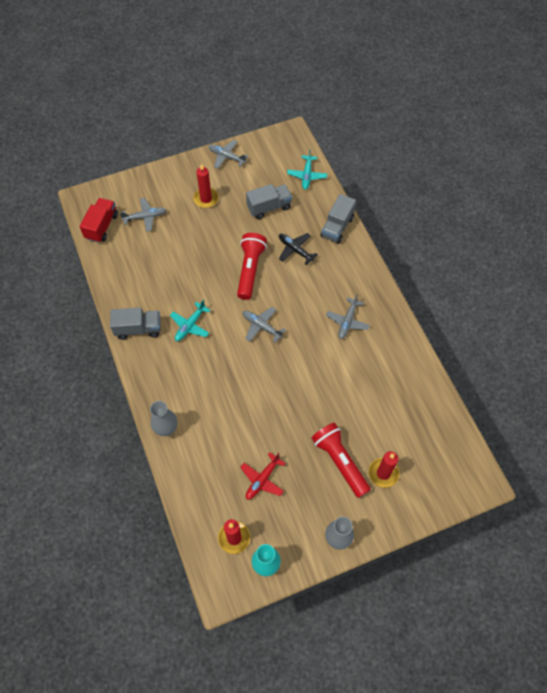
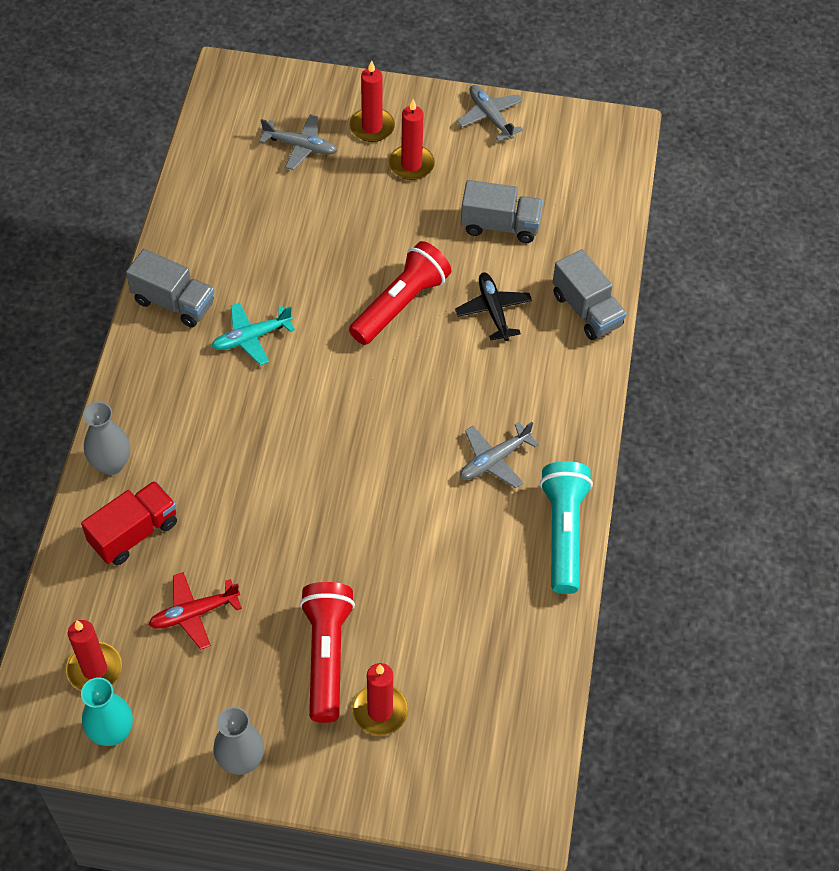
camera: 30 degrees right, 5 degrees down
red truck [80,198,118,243] -> red truck moved to [81,481,177,565]
grey plane [243,307,286,343] -> none
turquoise plane [287,149,327,190] -> none
grey truck [321,194,356,244] -> grey truck turned 90 degrees counterclockwise [552,249,627,340]
none -> red candle [350,60,395,142]
none -> turquoise flashlight [540,461,593,594]

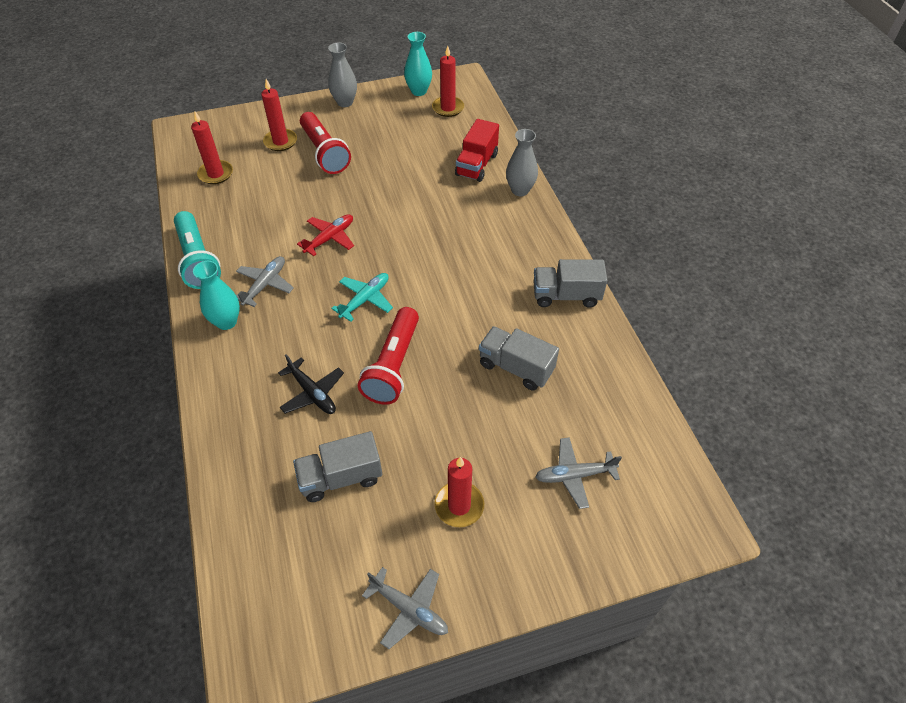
camera: 155 degrees right, 5 degrees down
red plane [148,572,242,650] -> red plane moved to [297,214,354,256]
turquoise plane [212,302,295,365] -> turquoise plane moved to [331,273,393,322]
red candle [350,60,395,142] -> red candle moved to [191,112,233,184]
grey truck [552,249,627,340] -> grey truck moved to [479,326,559,391]
none -> turquoise vase [193,261,240,330]

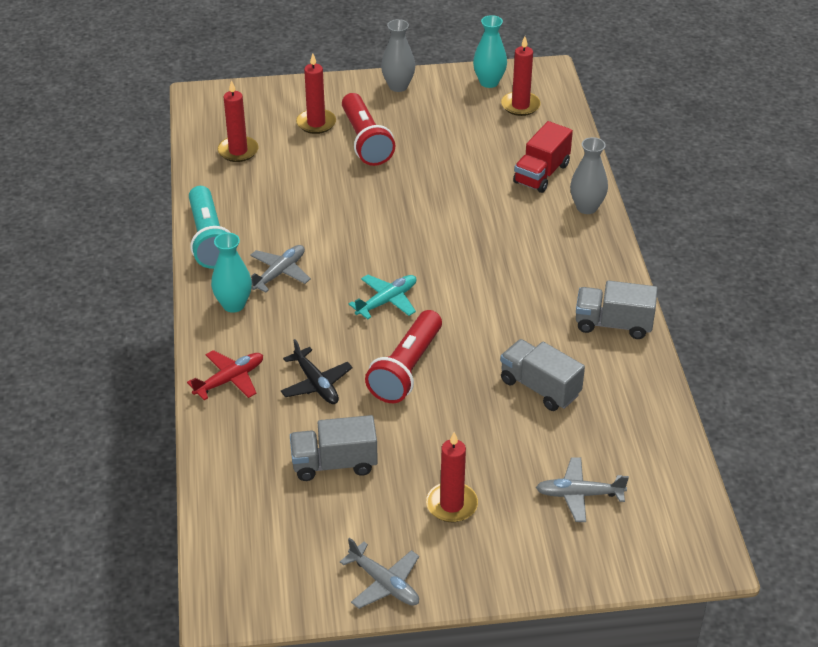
camera: 10 degrees right, 10 degrees down
red plane [297,214,354,256] -> red plane moved to [187,350,263,400]

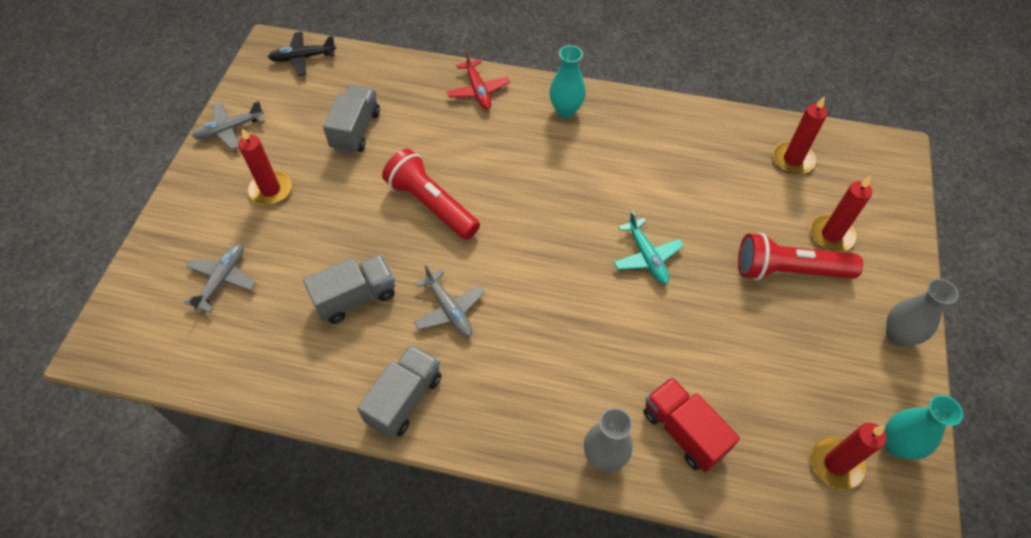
camera: 110 degrees right, 15 degrees up
turquoise flashlight [189,186,231,269] -> none
grey plane [250,245,311,293] -> grey plane moved to [413,265,485,337]
black plane [281,339,353,404] -> black plane moved to [268,32,336,76]
turquoise plane [349,275,416,319] -> turquoise plane moved to [613,211,684,284]

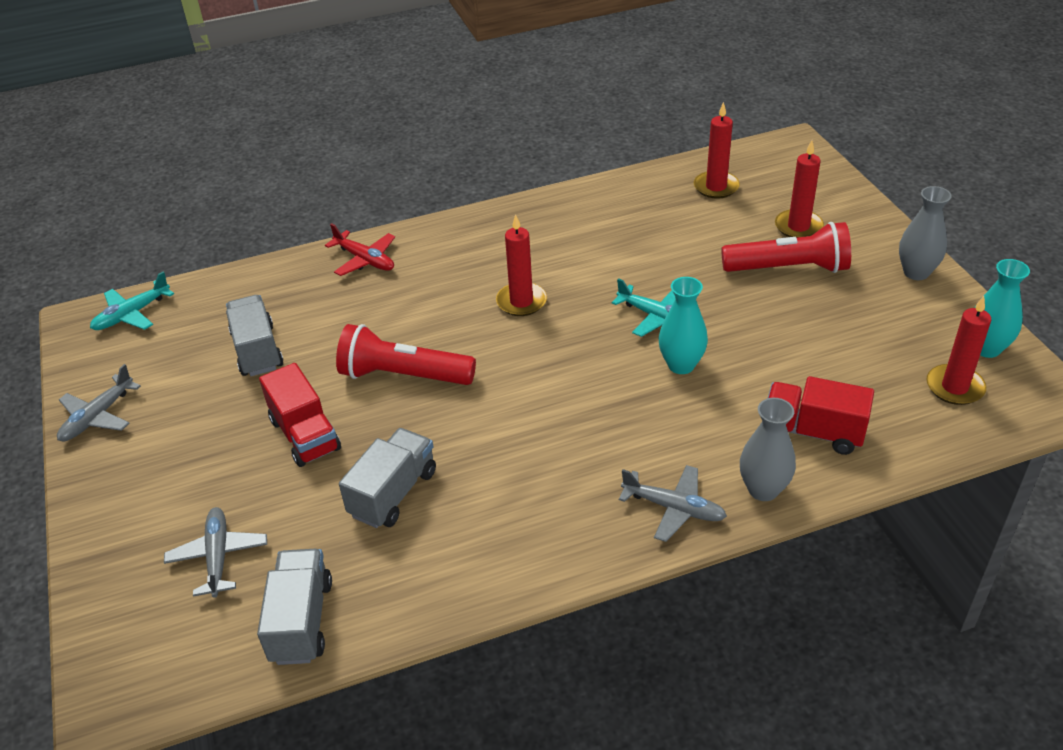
camera: 30 degrees left, 15 degrees down
red candle [238,128,292,205] -> red candle moved to [496,214,547,316]
black plane [268,32,336,76] -> turquoise plane [90,271,174,330]
grey truck [357,345,442,439] -> grey truck moved to [257,549,332,665]
grey plane [413,265,485,337] -> grey plane moved to [619,465,727,542]
turquoise vase [549,45,586,118] -> turquoise vase moved to [659,277,708,374]
red flashlight [738,233,863,280] -> red flashlight turned 150 degrees counterclockwise [722,222,851,273]
none -> red truck [259,363,341,467]

